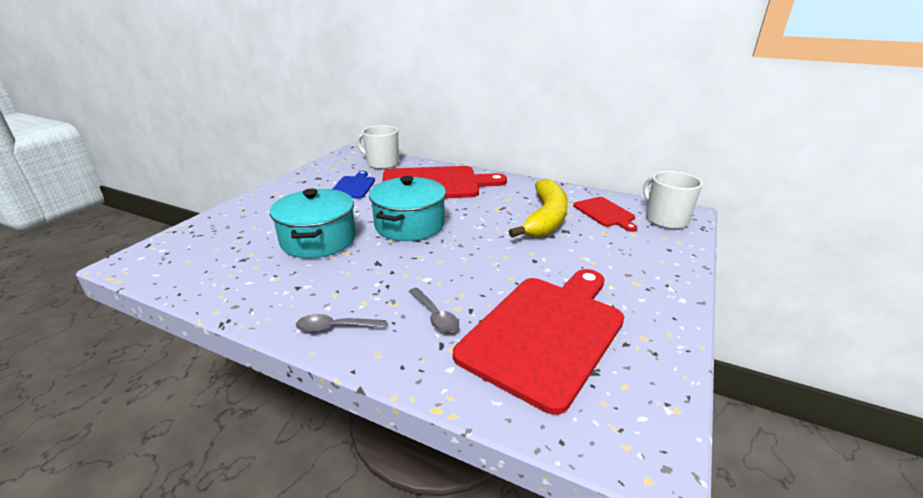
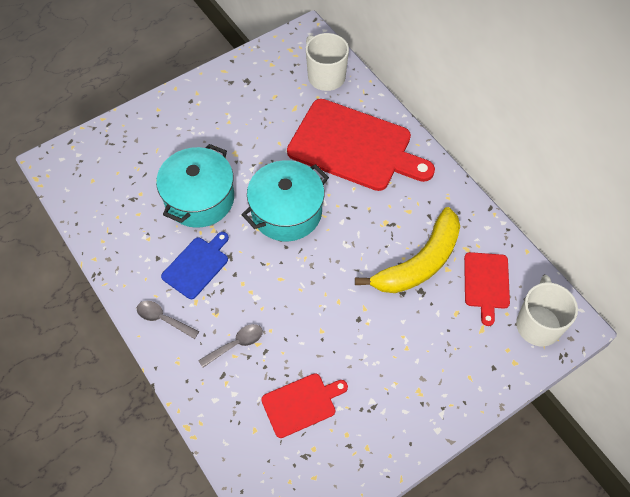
camera: 30 degrees right, 30 degrees up
blue cutting board [333,171,375,199] -> blue cutting board moved to [161,232,229,299]
grey spoon [408,288,459,333] -> grey spoon turned 120 degrees counterclockwise [198,324,263,368]
red cutting board [453,269,624,415] -> red cutting board [261,373,348,438], size x0.50

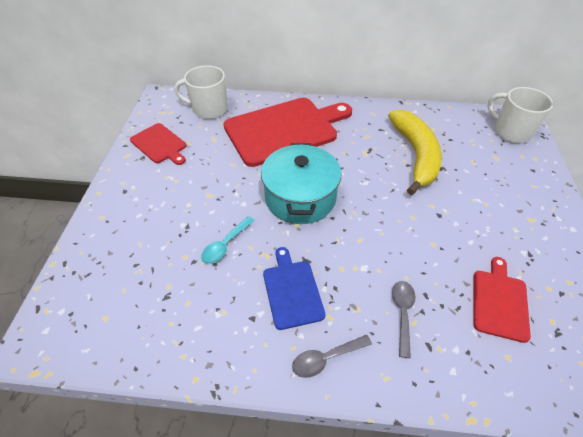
camera: 50 degrees left, 10 degrees down
turquoise pot [156,144,234,228] -> turquoise spoon [201,216,255,264]
red cutting board [464,252,510,326] -> red cutting board moved to [130,123,186,165]

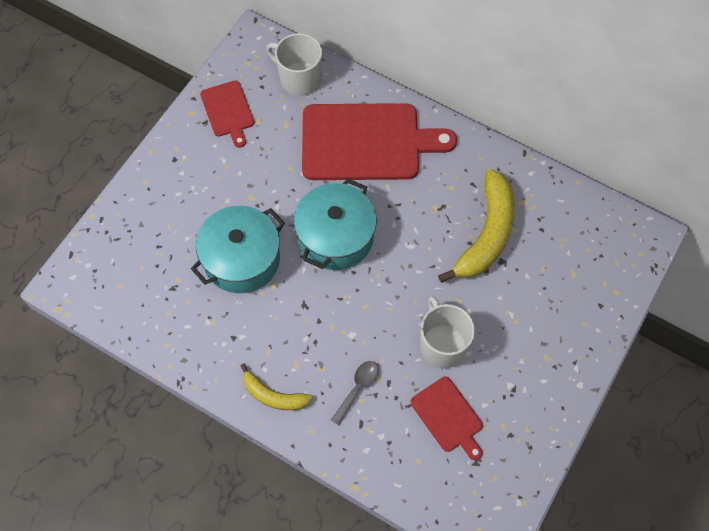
camera: 25 degrees right, 15 degrees up
turquoise spoon [201,216,255,264] -> turquoise pot [191,206,285,293]
blue cutting board [263,247,325,330] -> none
grey spoon [292,335,372,378] -> yellow banana [240,363,313,410]
red cutting board [473,257,531,343] -> red cutting board turned 105 degrees clockwise [410,377,483,460]
white mug [488,87,553,143] -> white mug moved to [420,296,475,368]

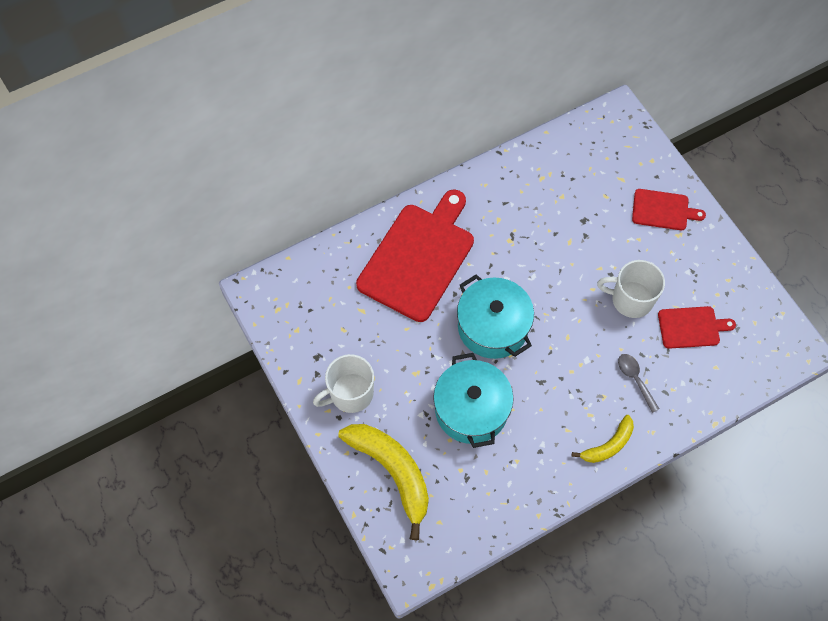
camera: 60 degrees left, 0 degrees up
red cutting board [200,80,255,148] -> red cutting board moved to [632,189,706,230]
white mug [266,33,322,96] -> white mug moved to [313,354,374,413]
yellow banana [438,169,515,283] -> yellow banana moved to [338,424,429,540]

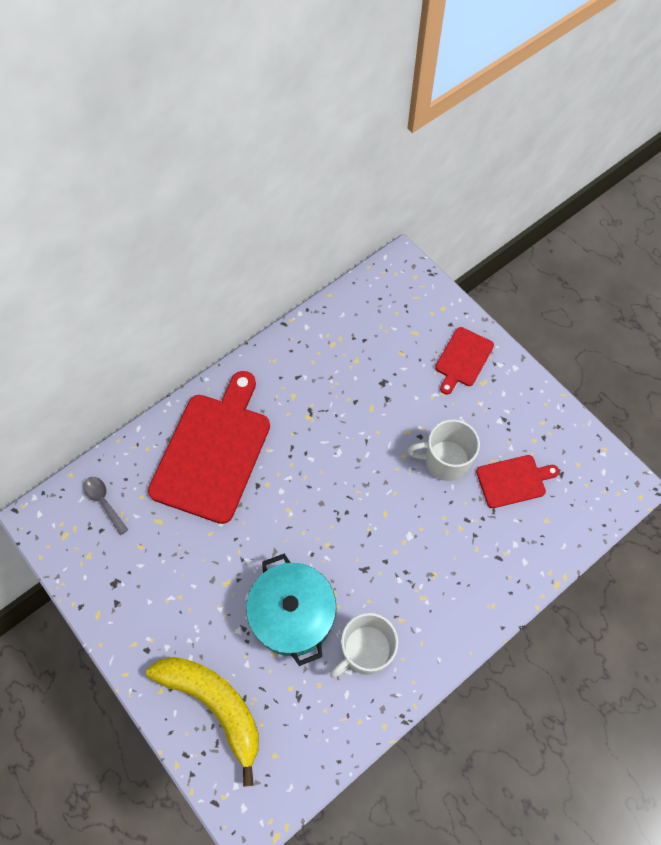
camera: 10 degrees left, 0 degrees up
white mug [313,354,374,413] -> white mug moved to [330,613,398,678]
turquoise pot [457,274,534,359] -> none
yellow banana [572,415,634,463] -> none
grey spoon [618,354,659,413] -> grey spoon moved to [84,477,128,535]
red cutting board [632,189,706,230] -> red cutting board turned 120 degrees clockwise [435,327,494,395]

